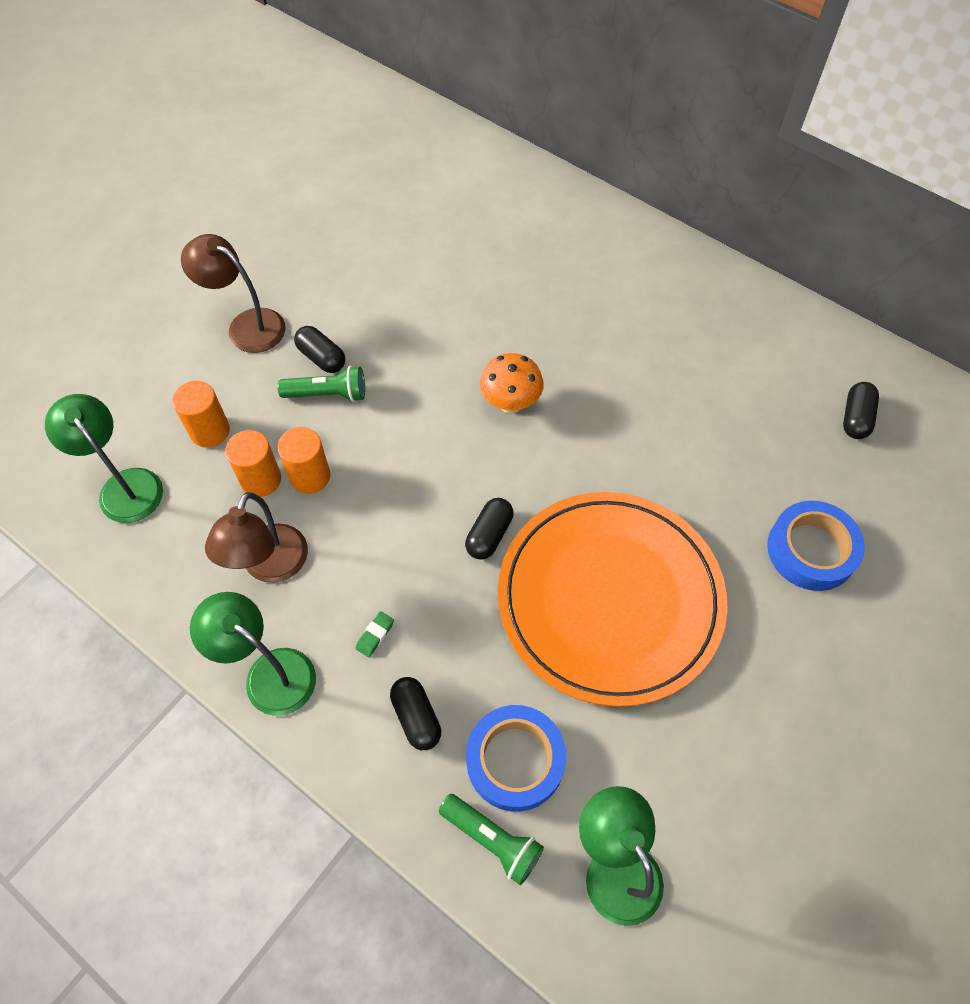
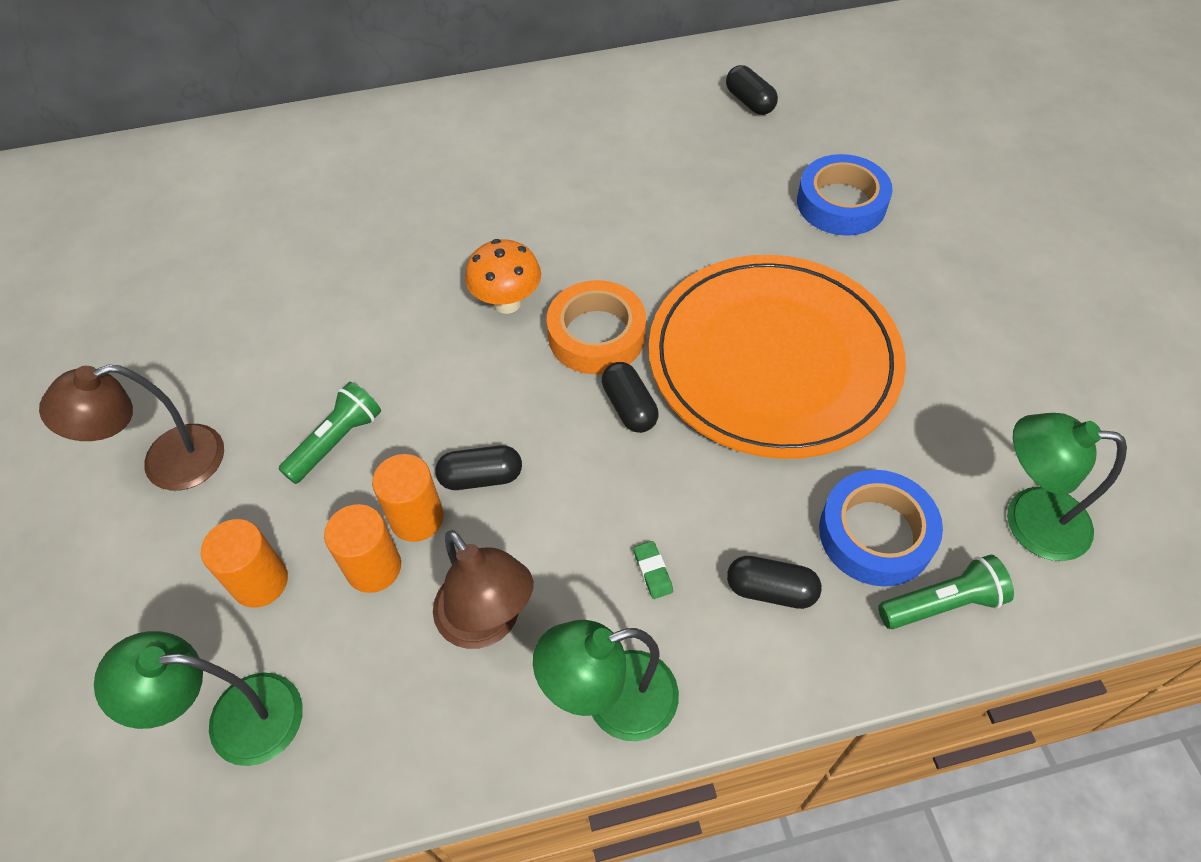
camera: 50 degrees left, 5 degrees down
black capsule [294,326,345,373] -> black capsule moved to [435,445,522,490]
none -> orange tape [547,280,646,374]

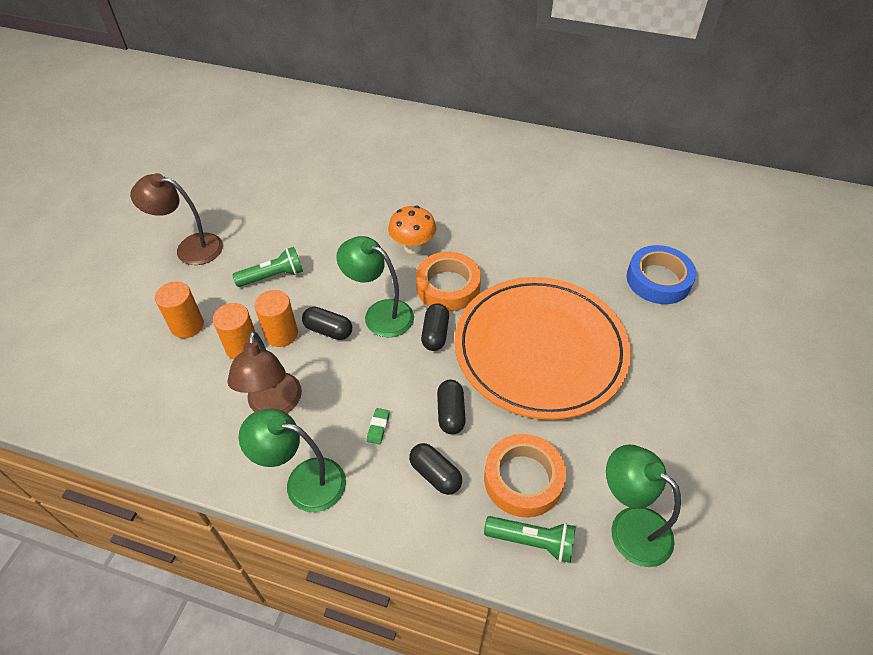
camera: 30 degrees right, 5 degrees down
green lamp [94,631,303,766] -> green lamp moved to [336,236,414,338]
black capsule [726,65,778,115] -> black capsule moved to [437,380,466,434]
blue tape [819,470,943,587] -> orange tape [484,434,566,518]

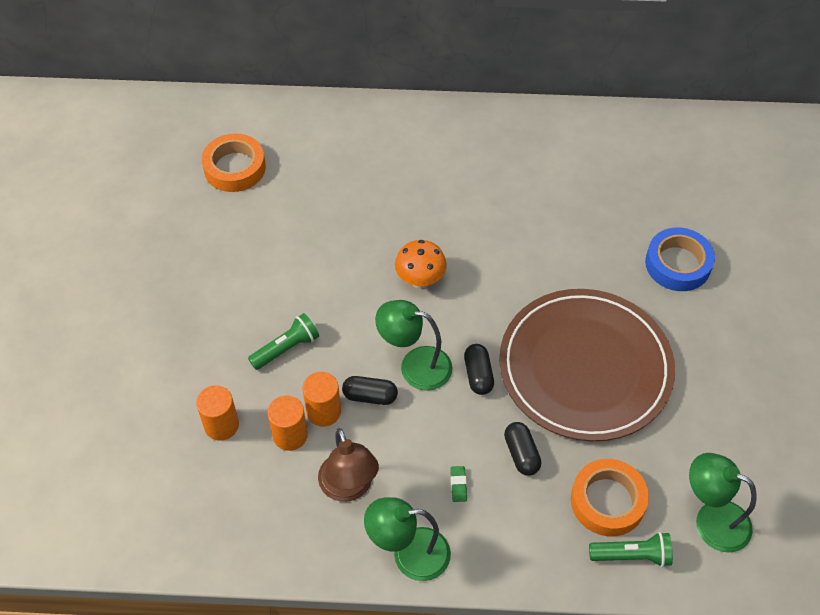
camera: 15 degrees left, 5 degrees up
brown lamp [130,173,223,265] -> none
black capsule [409,443,462,495] -> none
orange tape [416,252,481,311] -> orange tape moved to [202,133,266,192]
orange plate [455,277,631,420] -> brown plate [499,289,675,441]

